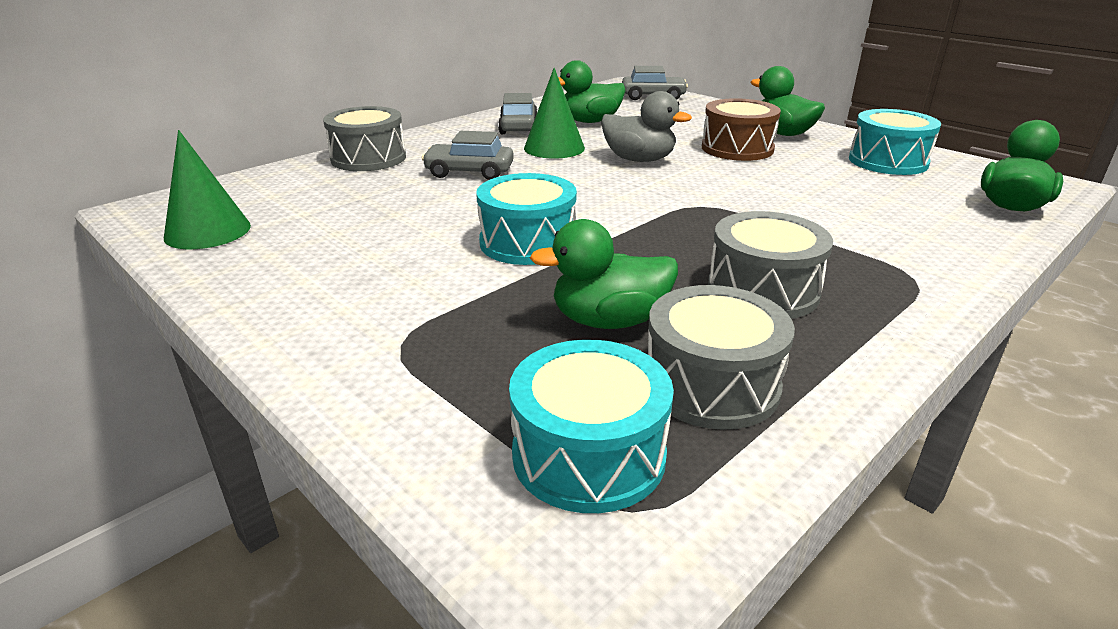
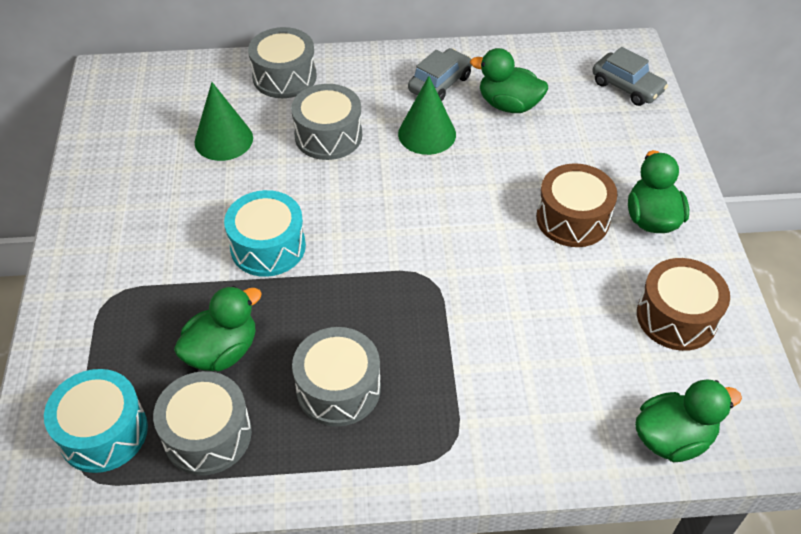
camera: 40 degrees right, 20 degrees up
green cone [164,130,251,249] -> green cone moved to [194,82,253,161]
grey car [422,131,514,180] -> grey drum [291,84,362,160]
green duck [530,219,678,329] -> green duck turned 105 degrees clockwise [174,286,262,371]
grey duck [601,91,692,162] -> none
turquoise drum [849,109,941,175] -> brown drum [637,258,730,351]

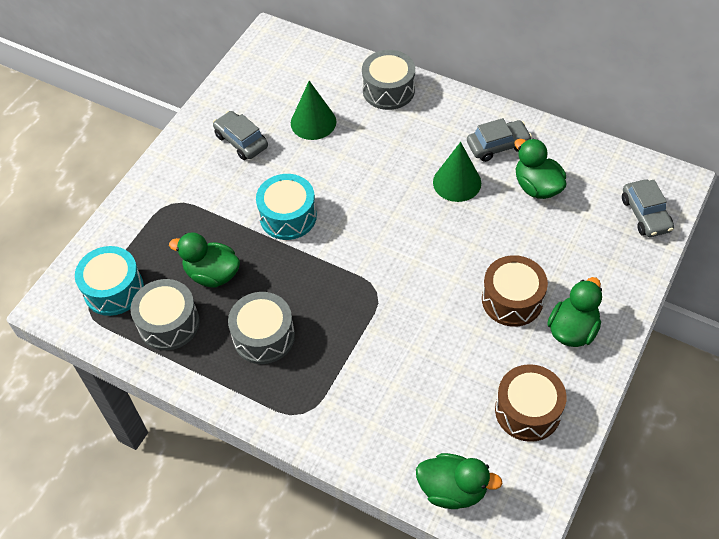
camera: 35 degrees right, 5 degrees up
green duck [174,286,262,371] -> green duck turned 150 degrees counterclockwise [169,232,240,288]
grey drum [291,84,362,160] -> none
none -> grey car [213,111,268,160]

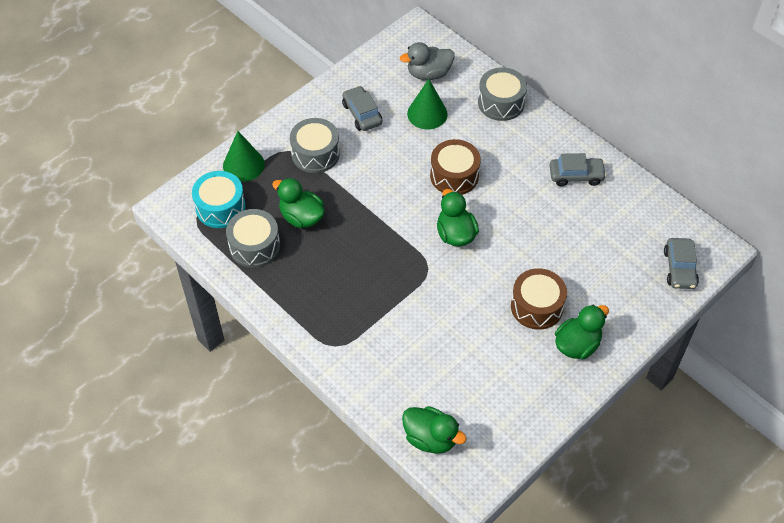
camera: 15 degrees right, 0 degrees up
grey drum [228,292,295,364] -> grey drum moved to [290,118,340,173]
turquoise drum [256,174,317,240] -> none
green cone [433,142,481,202] -> green cone moved to [223,131,265,182]
brown drum [495,364,567,442] -> brown drum moved to [430,139,481,195]
green duck [515,138,566,199] -> green duck moved to [437,189,479,246]
none -> grey duck [400,42,454,80]

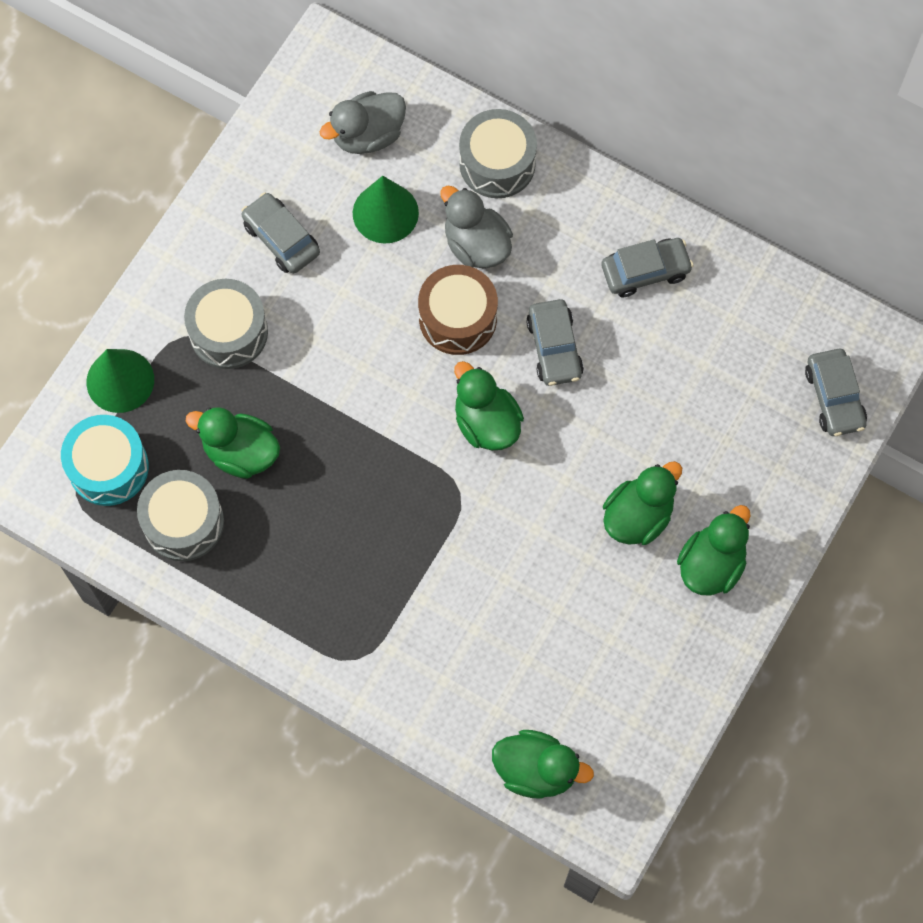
camera: 15 degrees left, 15 degrees up
brown drum [511,268,567,330] -> green duck [603,461,682,545]
none -> grey duck [440,186,513,268]
none -> grey car [526,299,584,386]

